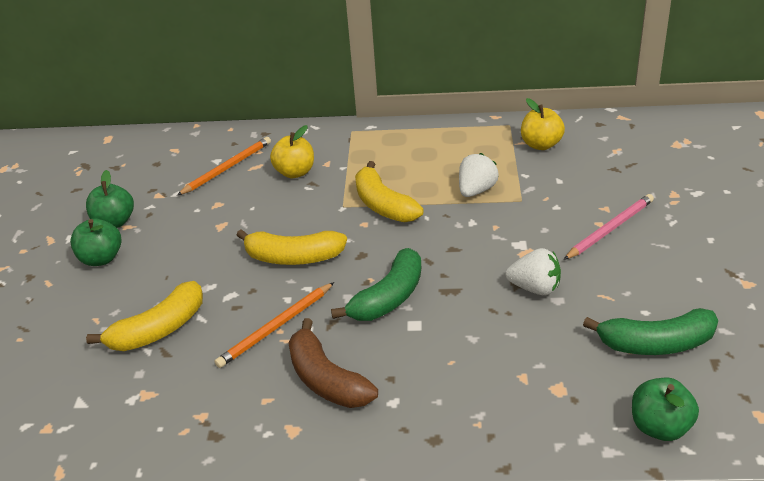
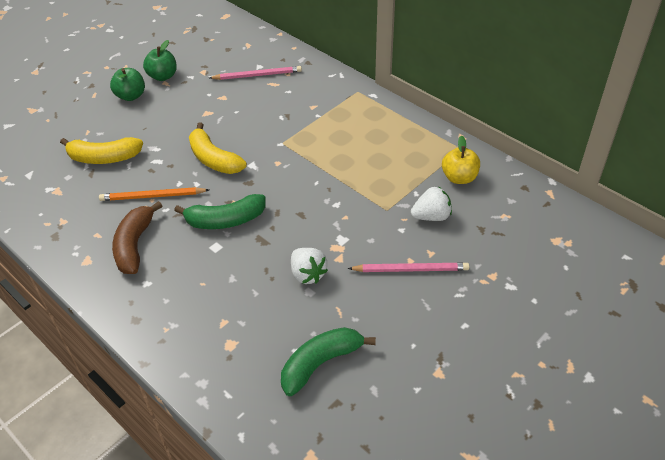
camera: 40 degrees right, 10 degrees up
orange pencil [177,137,271,195] -> pink pencil [209,66,302,80]
yellow apple [270,125,314,178] -> none
yellow banana [355,161,424,222] -> none
white strawberry [459,153,499,197] -> white strawberry moved to [411,186,452,221]
green banana [583,308,718,355] -> green banana turned 105 degrees clockwise [281,327,376,396]
green apple [632,378,699,441] -> none

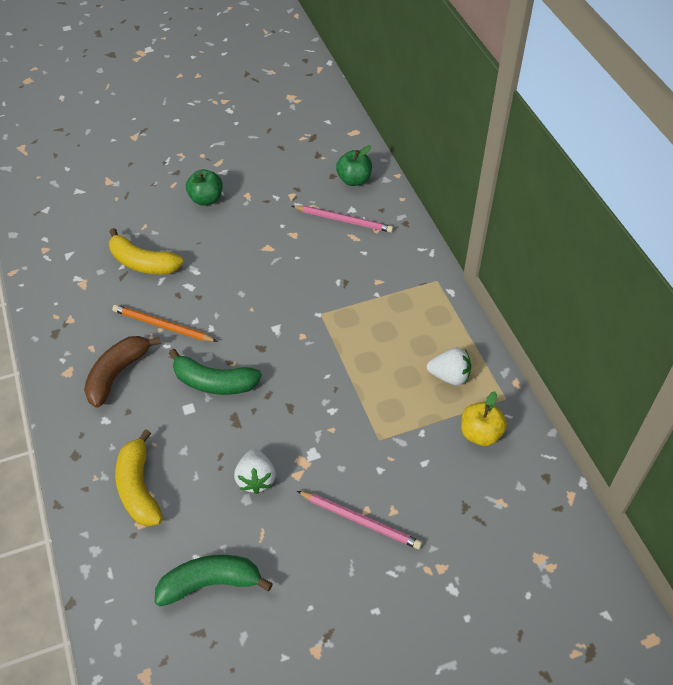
camera: 25 degrees right, 5 degrees up
green apple [143,40,177,81] -> green apple moved to [336,145,372,186]
yellow banana [189,122,247,174] -> yellow banana moved to [115,429,163,527]
white strawberry [411,186,452,221] -> white strawberry moved to [427,348,471,386]

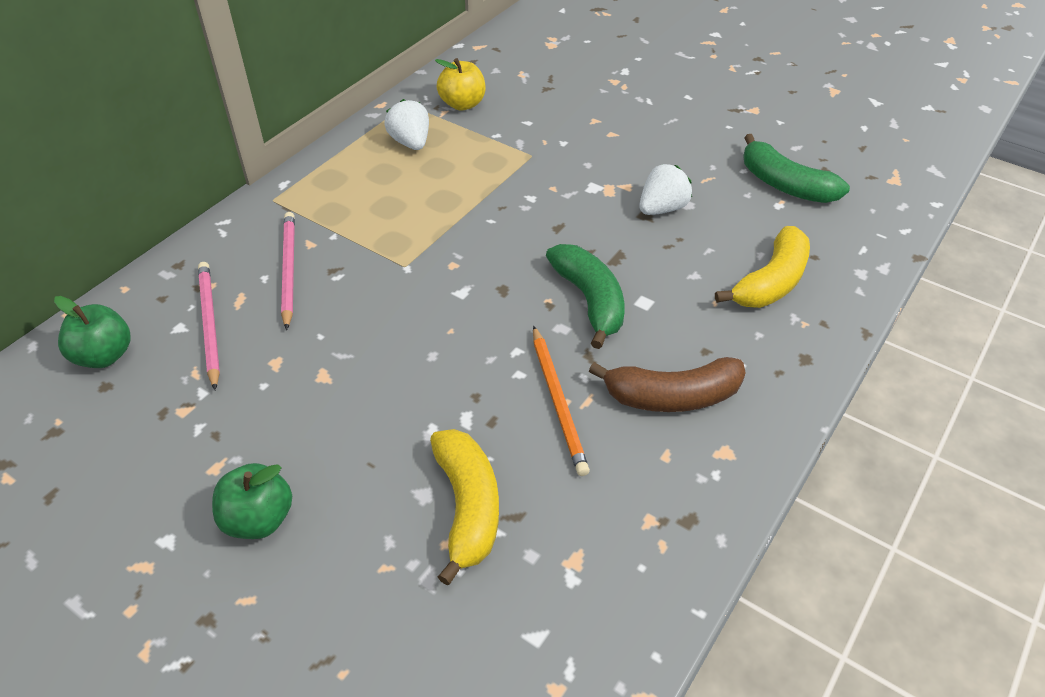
camera: 125 degrees left, 5 degrees down
pink pencil [297,491,422,549] -> pink pencil moved to [281,212,295,330]

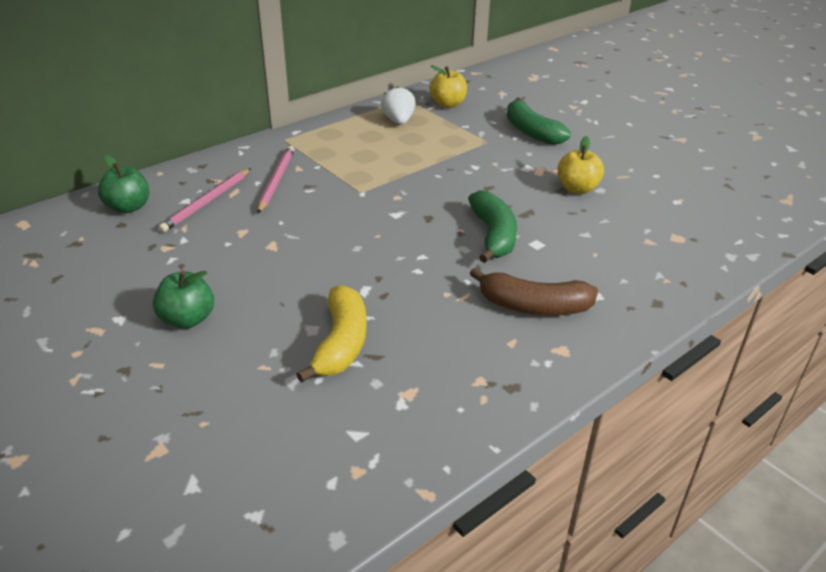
camera: 15 degrees right, 10 degrees down
pink pencil [198,262,220,390] -> pink pencil turned 150 degrees counterclockwise [158,168,251,232]
orange pencil [533,326,590,476] -> none
white strawberry [639,164,692,215] -> yellow apple [557,136,604,194]
yellow banana [715,226,810,308] -> none
green banana [743,134,850,203] -> green banana moved to [507,98,571,145]

